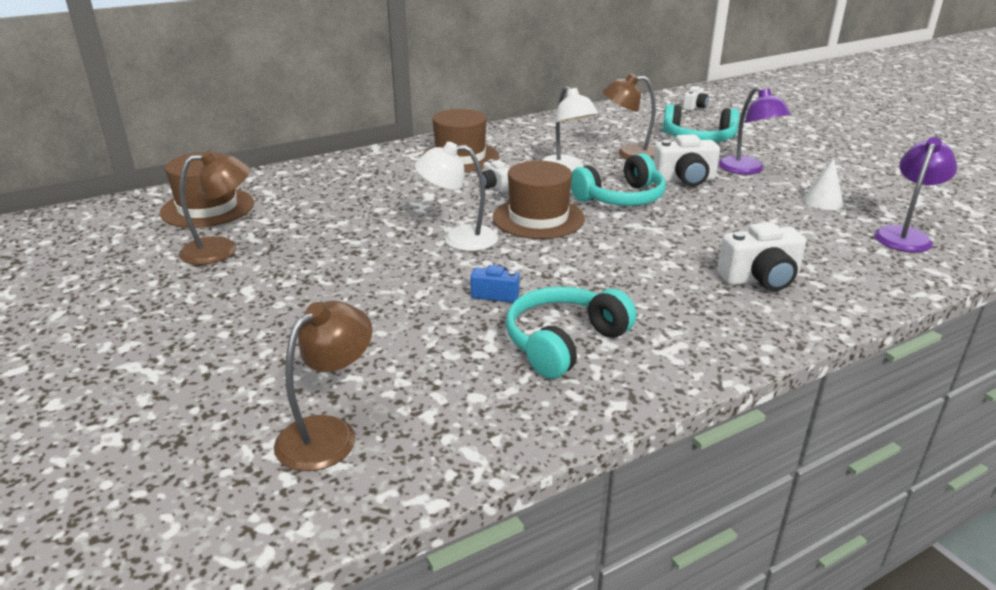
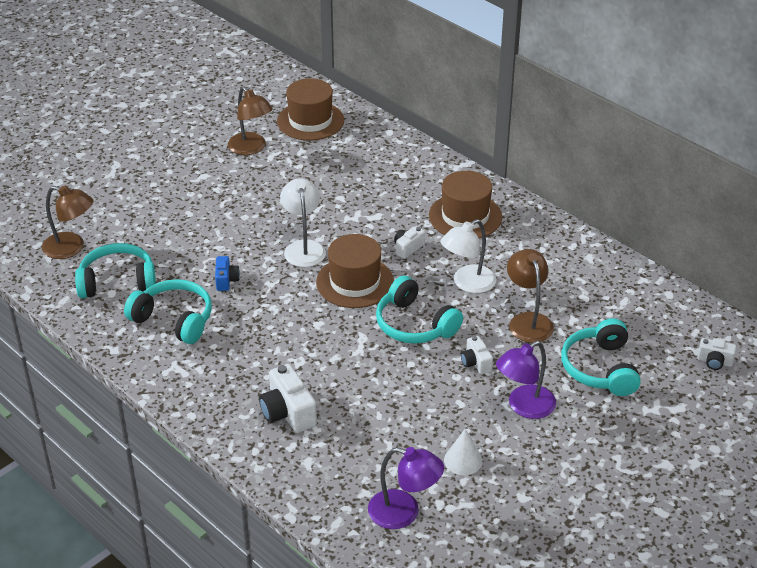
camera: 75 degrees right, 10 degrees up
white camera [653,134,720,186] -> white camera [461,336,493,374], size x0.58
none -> turquoise headphones [75,243,156,298]

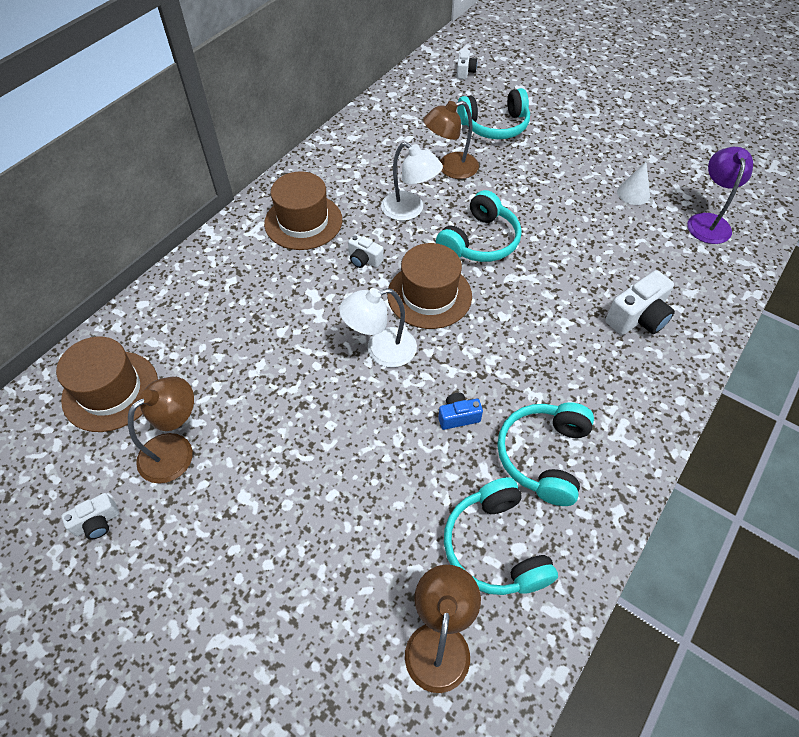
camera: 100 degrees left, 15 degrees up
white camera [461,336,493,374] -> white camera moved to [61,493,119,539]
purple lamp [496,341,556,419] -> none

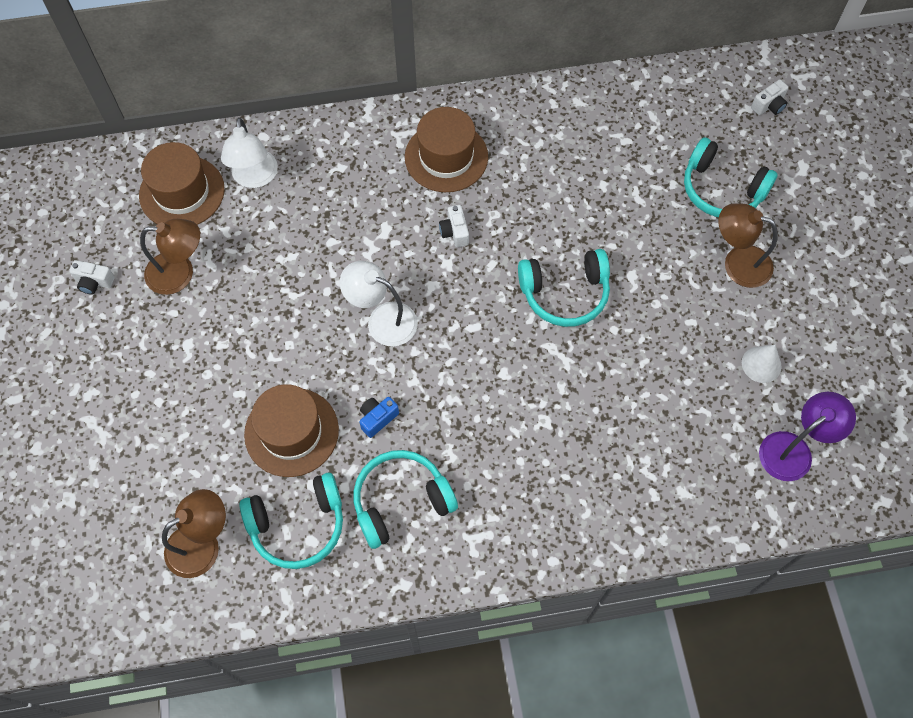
camera: 45 degrees right, 10 degrees up
white lamp [381,142,443,221] -> white lamp moved to [221,117,278,188]
brown hat [387,243,472,329] -> brown hat moved to [244,384,339,477]
brown lamp [423,101,479,179] -> brown lamp moved to [719,204,778,288]
blue camera [438,393,483,430] -> blue camera turned 75 degrees counterclockwise [359,397,399,438]
turquoise headphones [444,477,558,595] -> turquoise headphones turned 135 degrees counterclockwise [239,473,343,569]
white camera [605,270,675,335] -> none

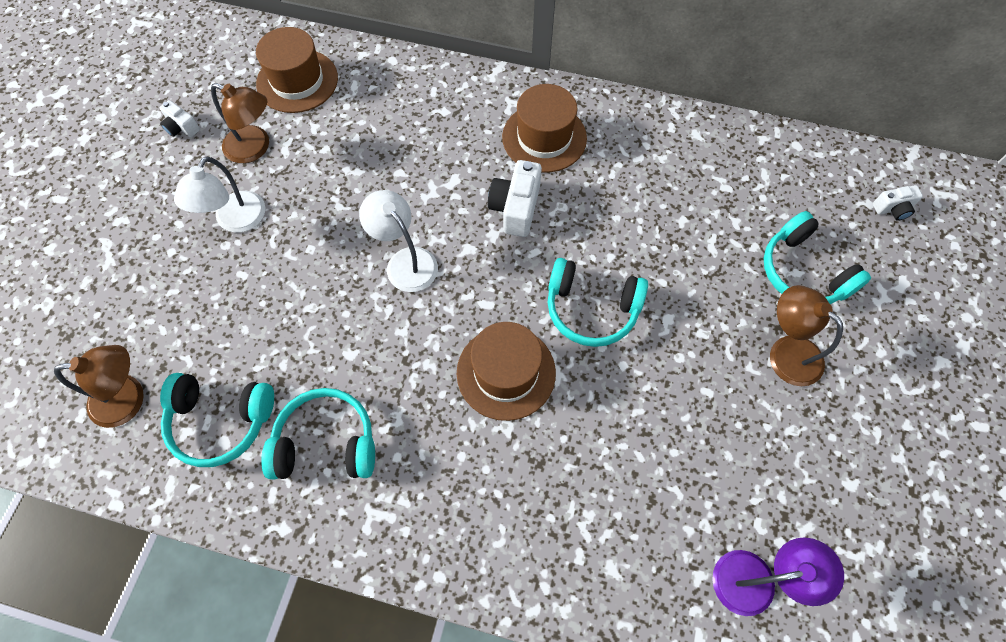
camera: 25 degrees right, 0 degrees up
white lamp [221,117,278,188] -> white lamp moved to [174,157,265,233]
brown hat [244,384,339,477] -> brown hat moved to [457,322,556,421]
blue camera [359,397,399,438] -> none
white camera [439,205,469,247] -> white camera [488,160,542,237], size x1.72
white cone [742,345,782,383] -> none

